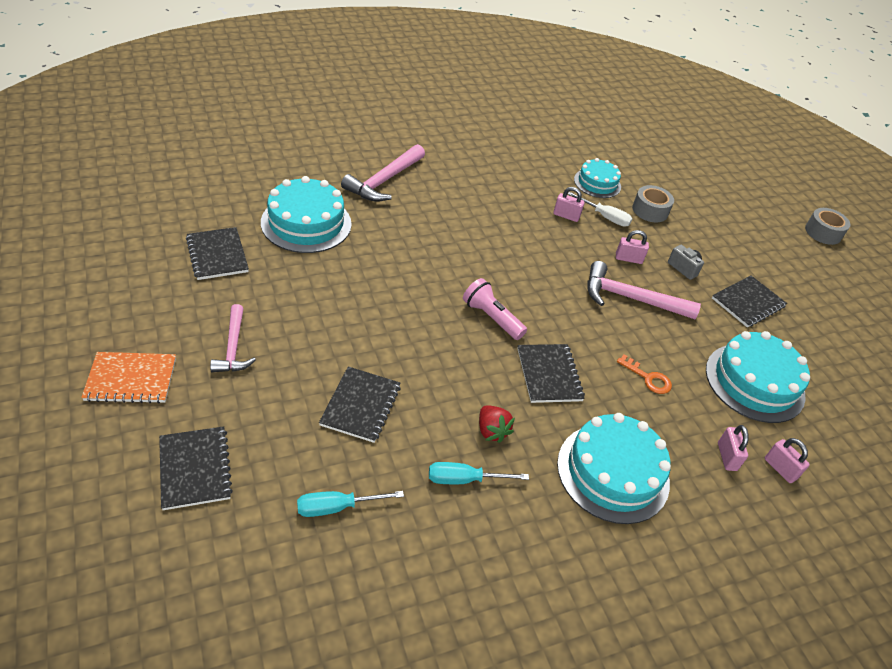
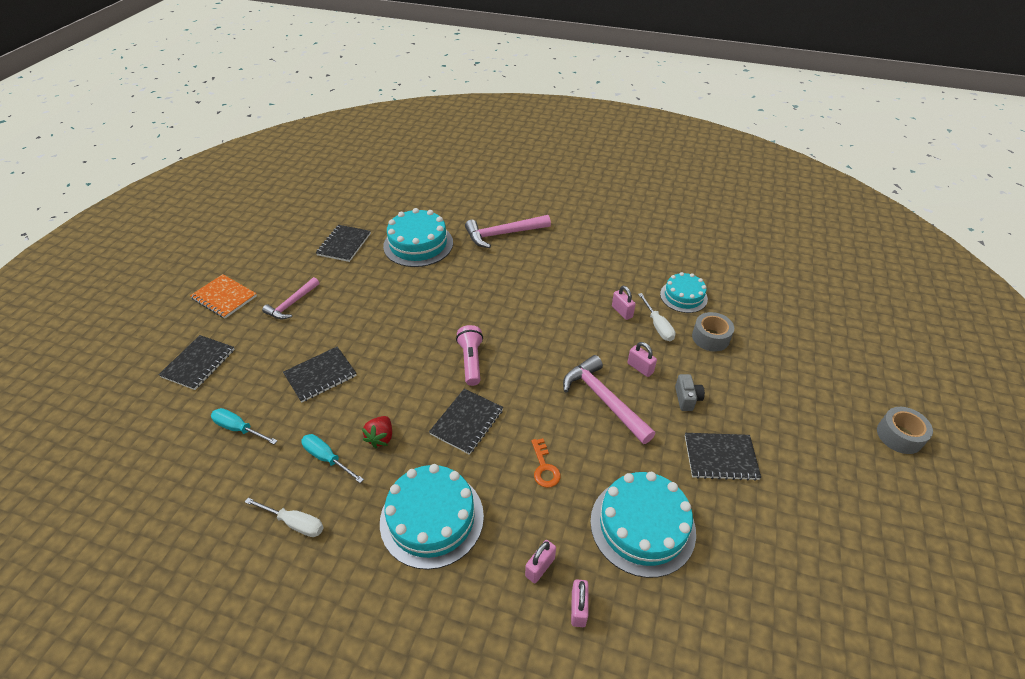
camera: 45 degrees right, 0 degrees up
none -> white screwdriver [245,498,324,537]

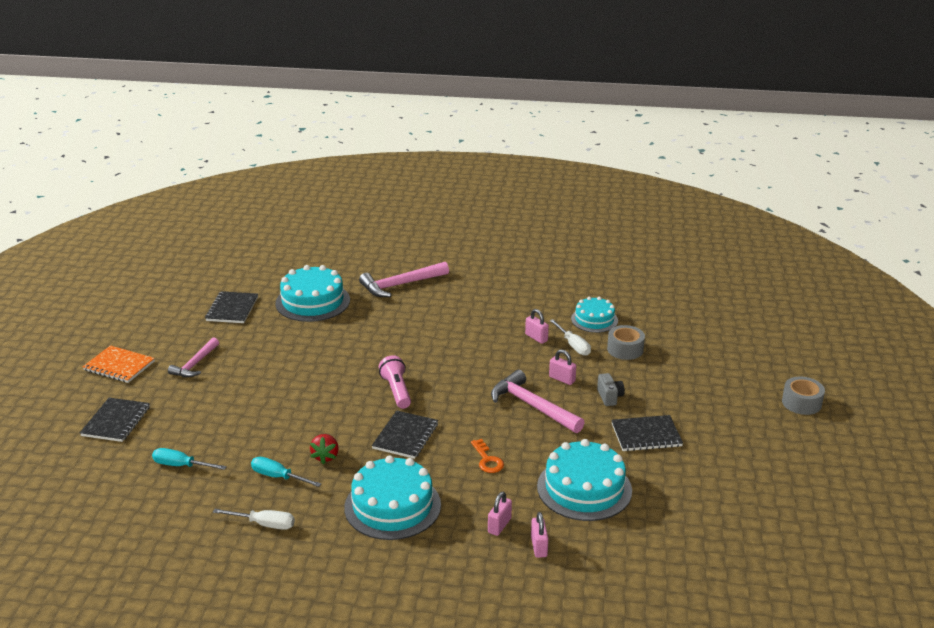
camera: 10 degrees left, 15 degrees down
black notebook [283,347,357,403] -> none

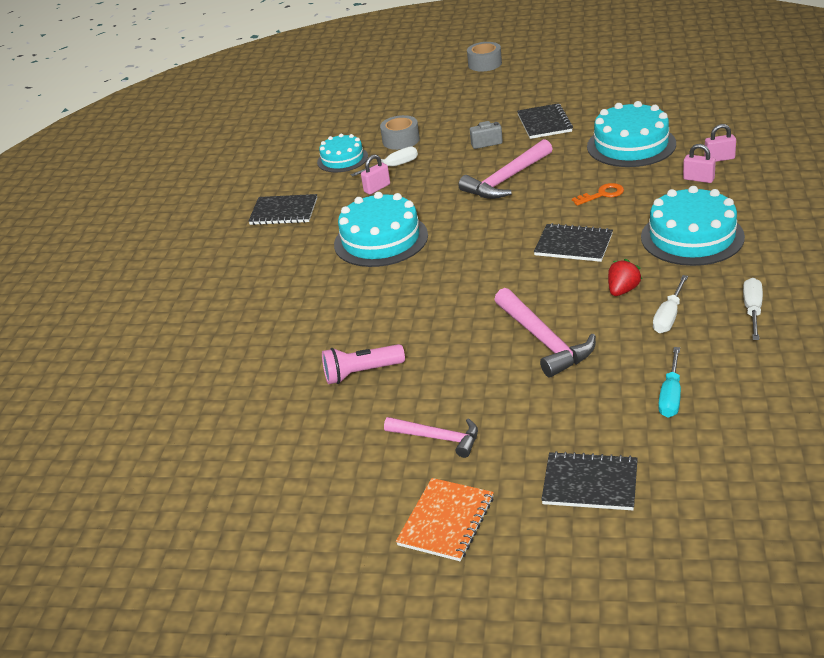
camera: 85 degrees left, 5 degrees up
black notebook [205,291,258,323] -> black notebook moved to [248,194,317,225]
turquoise screwdriver [251,457,321,487] -> white screwdriver [653,275,688,333]
turquoise cake [275,265,350,322] -> turquoise cake moved to [334,192,428,267]
red strawberry [310,434,339,464] -> red strawberry turned 60 degrees counterclockwise [608,259,642,296]
pink hammer [359,262,449,297] -> pink hammer moved to [494,288,596,377]
pink flashlight [379,355,411,409] -> pink flashlight moved to [322,344,405,384]
pink padlock [549,349,576,385] -> none

